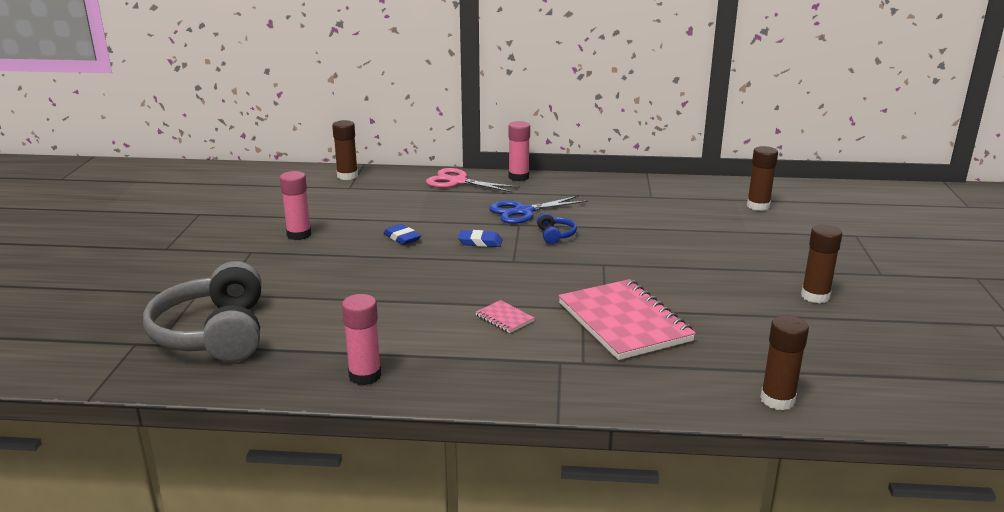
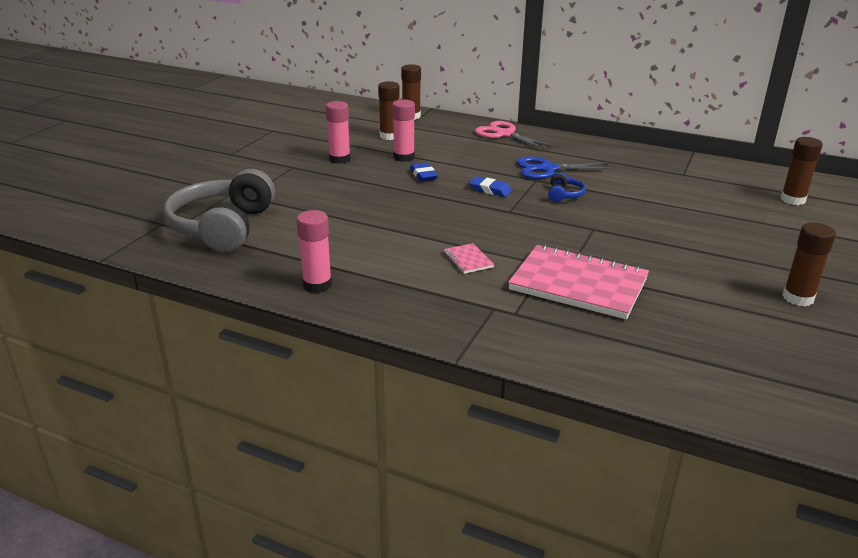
camera: 20 degrees right, 5 degrees up
pink glue stick [508,121,530,181] -> pink glue stick moved to [392,100,415,162]
pink notebook [558,279,696,360] -> pink notebook turned 60 degrees counterclockwise [508,244,649,319]
brown glue stick [760,315,809,410] -> brown glue stick moved to [378,81,400,140]

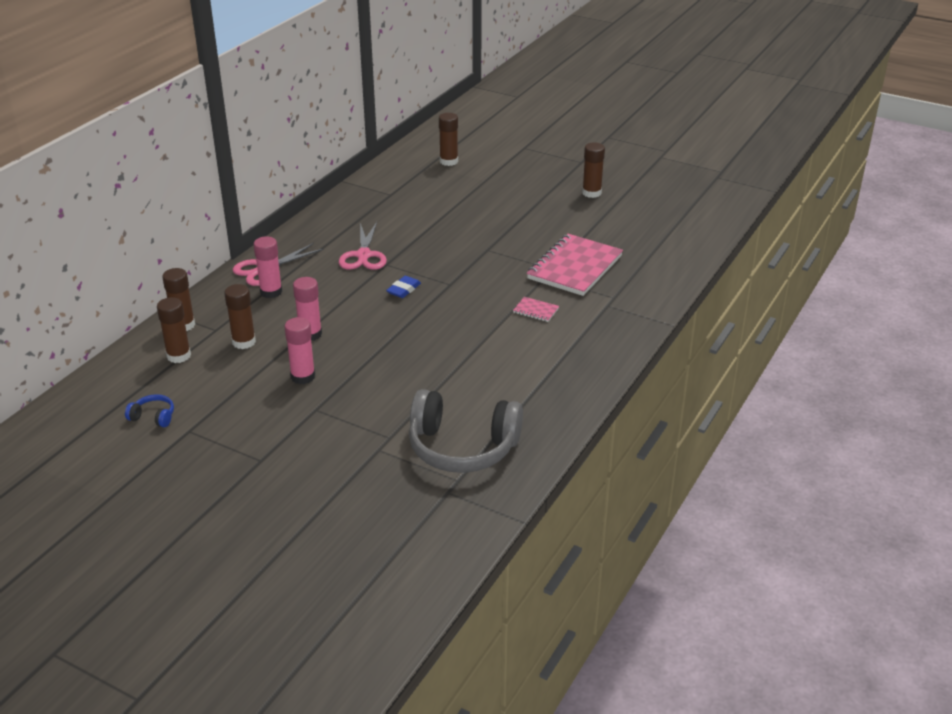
camera: 85 degrees left, 5 degrees up
pink glue stick [297,210,332,293] -> pink glue stick moved to [253,236,282,298]
blue eraser [410,163,438,182] -> none
pink notebook [444,243,494,274] -> pink notebook turned 45 degrees clockwise [513,297,559,322]
blue scissors [517,156,615,179] -> pink scissors [339,222,387,270]
blue headphones [548,172,586,202] -> blue headphones moved to [125,394,174,427]
none -> brown glue stick [157,297,191,363]

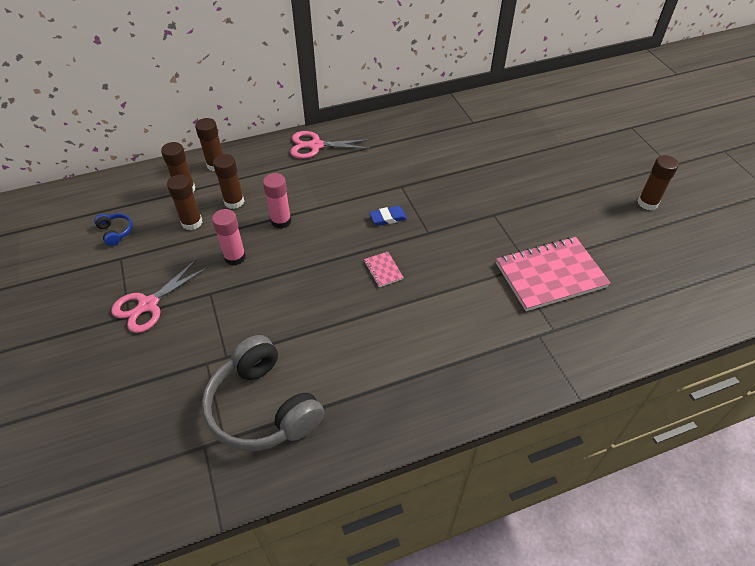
camera: 40 degrees right, 15 degrees up
pink glue stick [253,236,282,298] -> none
pink scissors [339,222,387,270] -> pink scissors moved to [111,260,208,333]
brown glue stick [439,113,458,166] -> brown glue stick moved to [167,175,203,230]
pink notebook [513,297,559,322] -> pink notebook moved to [364,252,404,287]

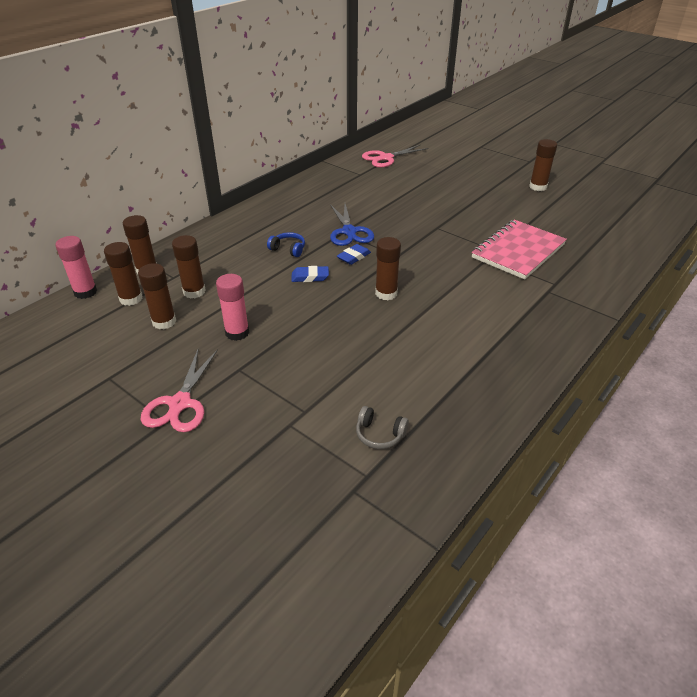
camera: 30 degrees left, 10 degrees down
blue headphones [94,213,133,246] -> blue headphones moved to [267,232,305,257]
grey headphones [202,335,324,451] -> grey headphones [356,406,409,449], size x0.41
pink glue stick [263,173,292,229] -> pink glue stick moved to [56,236,97,299]
pink scissors [290,131,371,159] -> pink scissors moved to [362,145,429,168]
pink notebook [364,252,404,287] -> brown glue stick [375,237,401,300]
none -> blue eraser [291,266,329,282]
none -> blue scissors [330,204,374,246]

